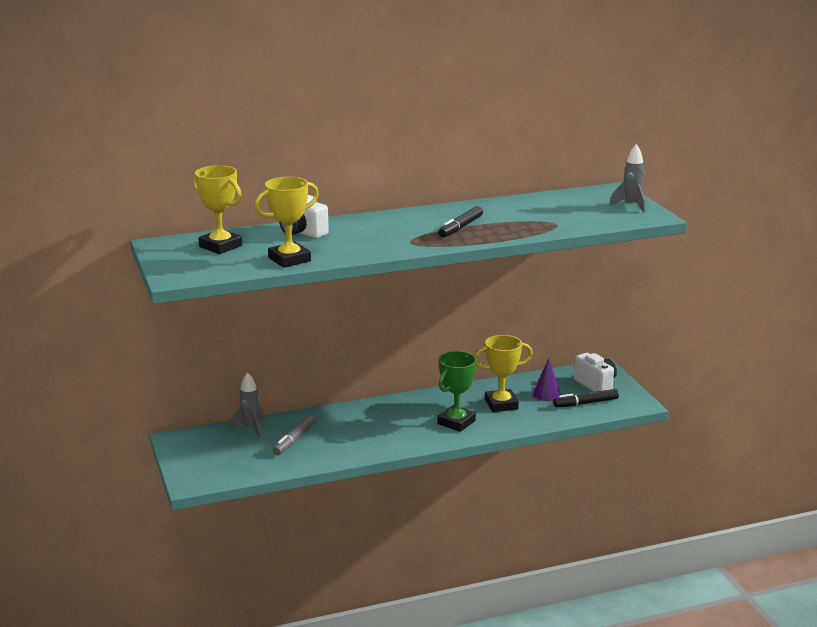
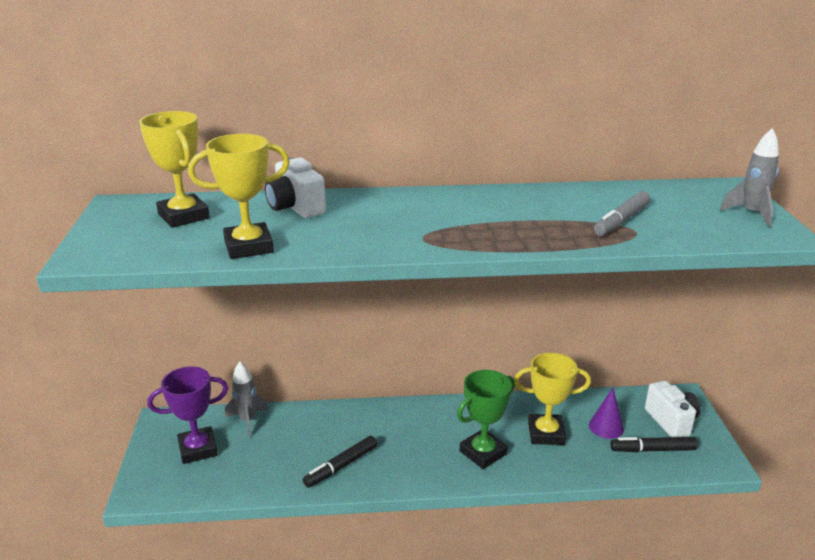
camera: 15 degrees right, 5 degrees up
grey marker [273,414,316,455] -> grey marker moved to [594,191,650,236]
black marker [438,206,483,237] -> black marker moved to [303,436,377,488]
none -> purple trophy [148,366,228,464]

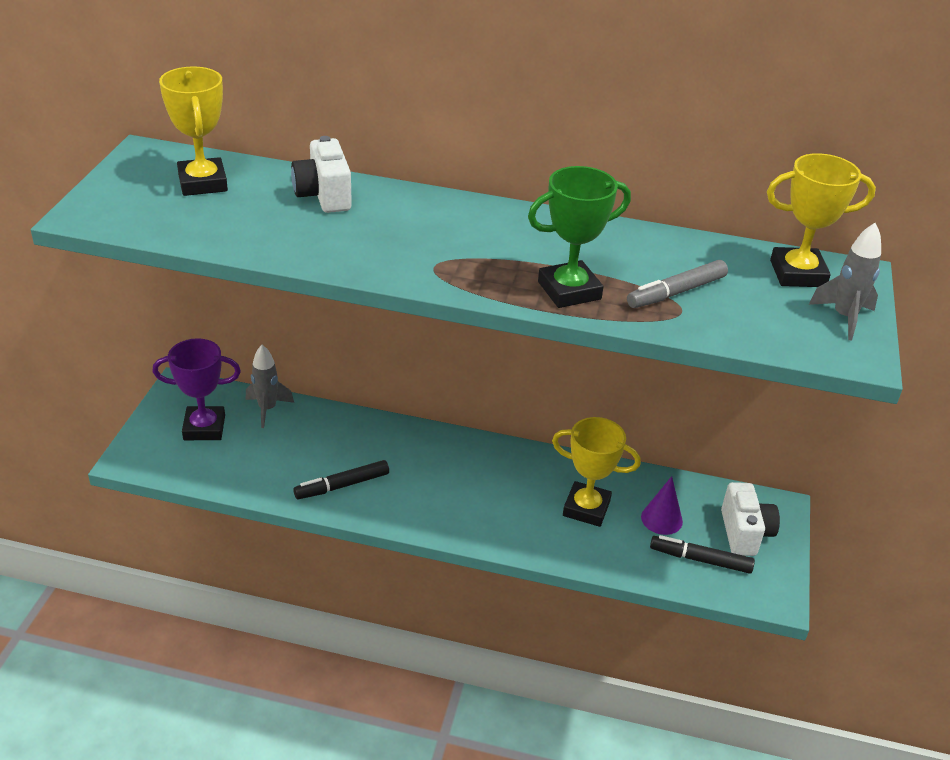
camera: 15 degrees right, 10 degrees up
yellow trophy [188,134,290,259] -> yellow trophy moved to [767,153,876,287]
green trophy [457,370,515,469] -> green trophy moved to [528,166,631,308]

